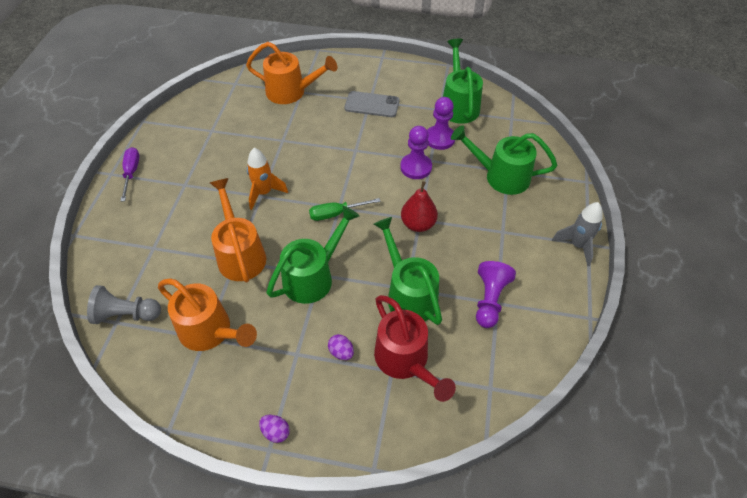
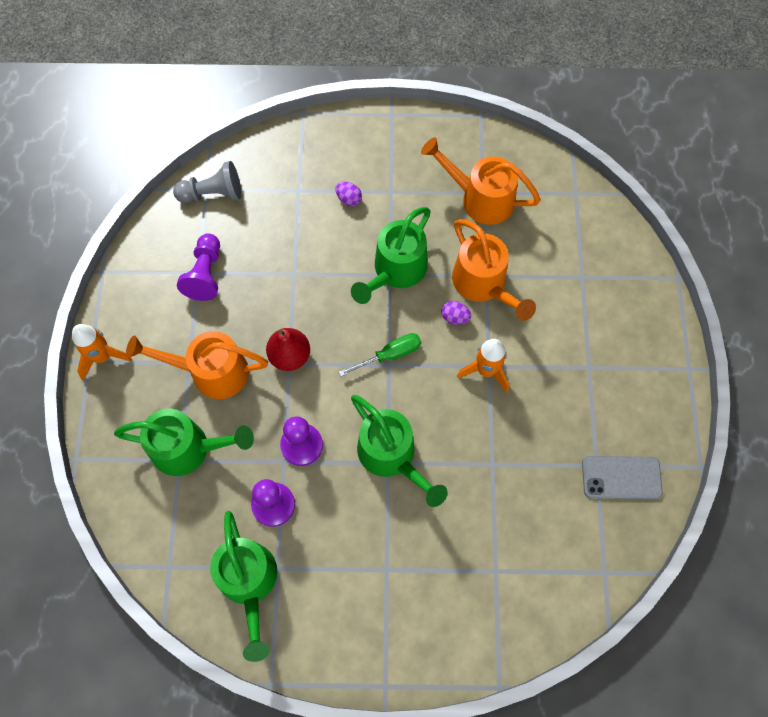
camera: 170 degrees right, 15 degrees up
grey pawn [87,285,161,324] -> grey pawn moved to [173,161,242,203]
purple screwdriver [120,147,140,201] -> none
orange watering can [246,42,337,104] -> orange watering can moved to [126,331,268,399]
purple egg [259,415,290,443] -> purple egg moved to [441,301,471,325]
grey phone [344,91,400,117] -> grey phone moved to [582,456,663,499]
green watering can [374,217,442,325] -> green watering can moved to [351,395,448,507]
red watering can [374,295,456,402] -> none
grey rocket [552,202,603,266] -> orange rocket [72,324,132,380]

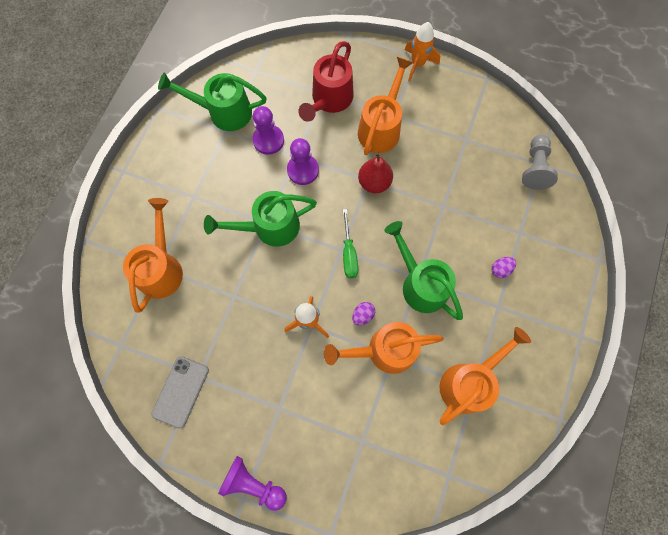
camera: 110 degrees right, 5 degrees up
green watering can [114,409,254,476] -> red watering can [298,41,354,122]
purple pawn [177,233,220,301] -> purple pawn moved to [218,456,287,511]
none -> orange watering can [123,198,183,313]

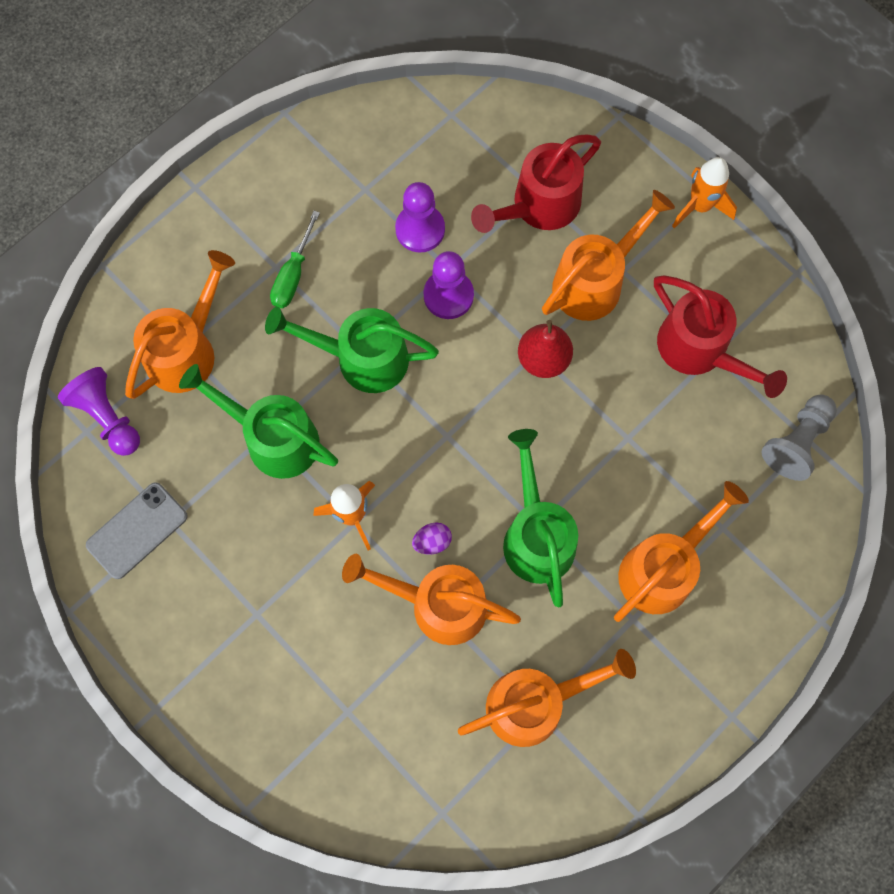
camera: 25 degrees right, 0 degrees up
green watering can [158,72,267,131] -> green watering can moved to [179,364,338,479]
purple pawn [218,456,287,511] -> purple pawn moved to [58,367,140,456]
green screwdriver [343,209,358,278] -> green screwdriver moved to [270,211,320,308]
purple egg [491,257,516,278] -> orange watering can [614,481,749,622]
none -> red watering can [654,276,787,398]

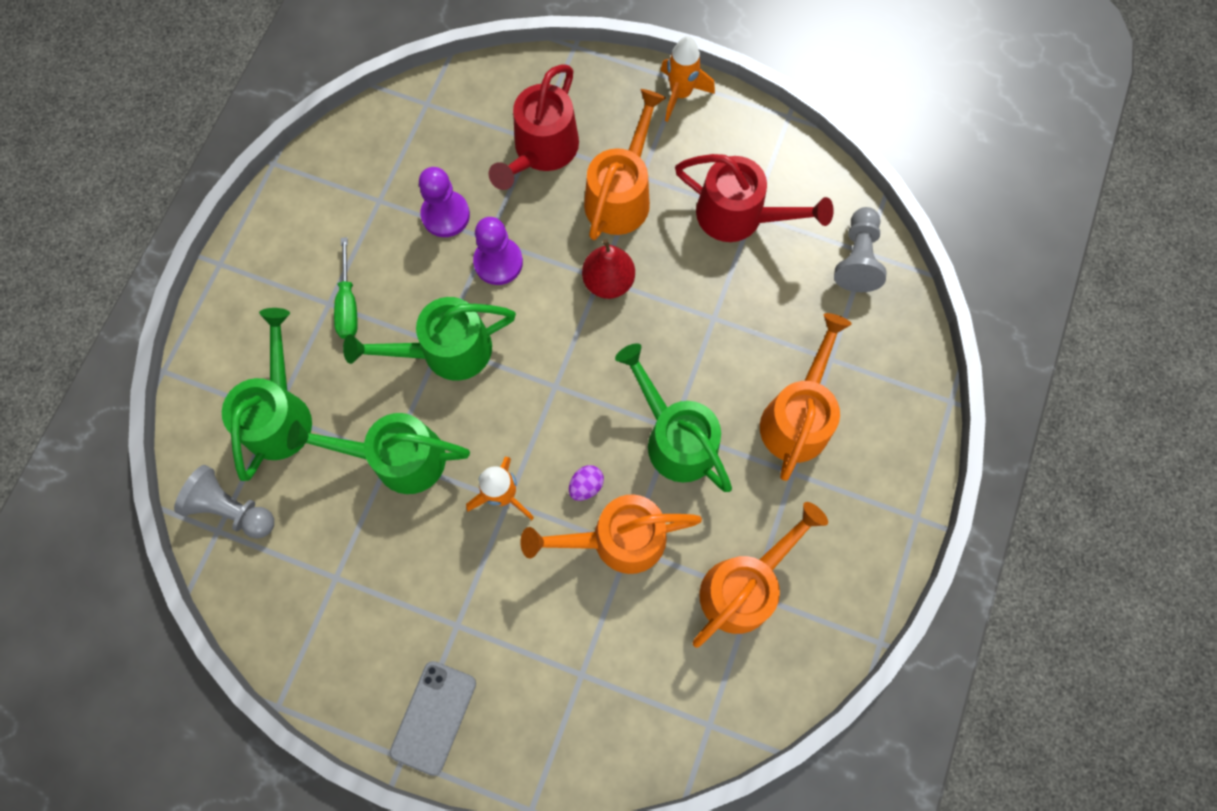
camera: 25 degrees left, 0 degrees up
purple pawn [58,367,140,456] -> grey pawn [174,465,274,539]
grey phone [86,482,188,579] -> grey phone moved to [390,661,476,776]
orange watering can [125,250,235,399] -> green watering can [222,308,312,481]

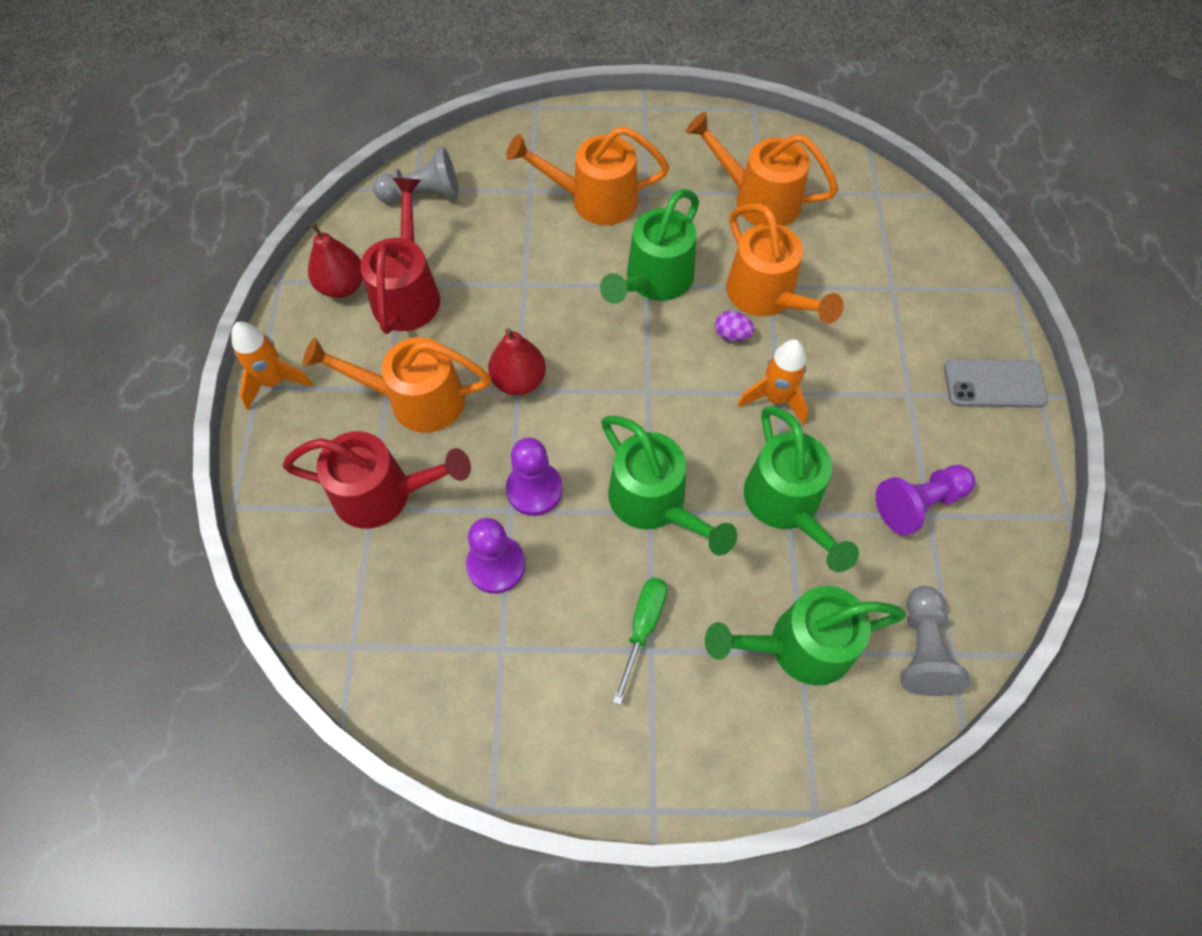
camera: 110 degrees left, 10 degrees down
green screwdriver [334,237,358,339] -> green screwdriver turned 45 degrees counterclockwise [613,577,668,705]
none -> red pear [308,222,363,298]
none -> purple pawn [876,465,975,535]

